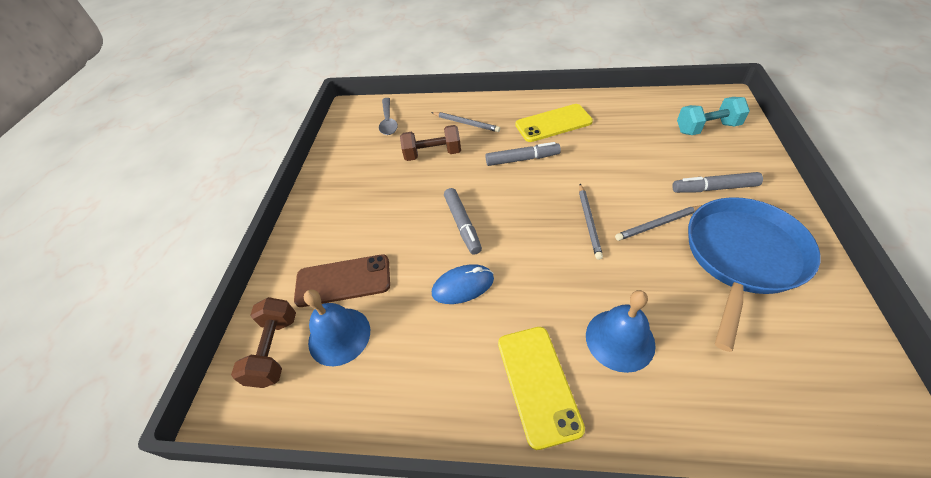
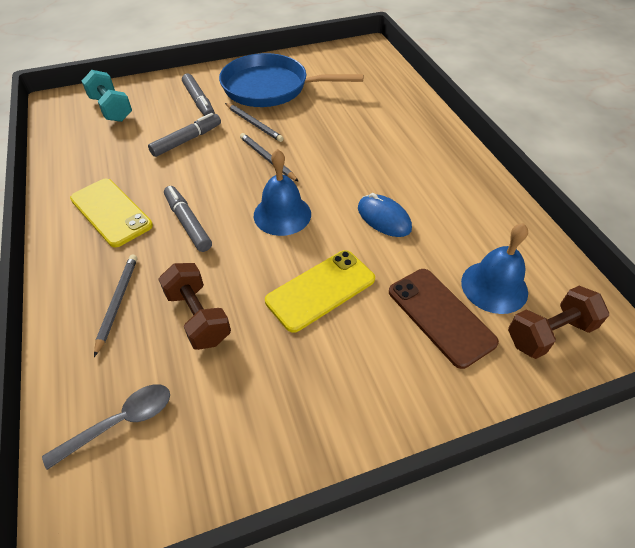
camera: 120 degrees left, 0 degrees up
grey marker [444,188,482,255] -> grey marker moved to [148,113,221,157]
yellow phone [498,327,585,450] -> yellow phone moved to [265,250,375,333]
grey pencil [579,184,603,260] -> grey pencil turned 105 degrees counterclockwise [240,133,299,182]
blue bell [586,290,656,373] -> blue bell moved to [254,149,311,236]

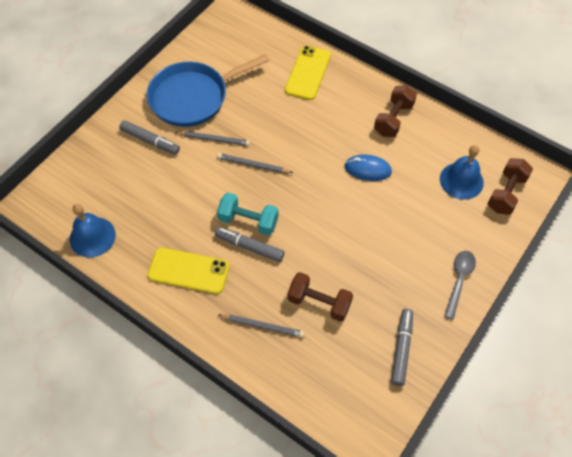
camera: 35 degrees left, 10 degrees up
grey spoon [42,384,170,470] -> grey spoon moved to [444,251,476,320]
turquoise dumbbell [82,70,132,122] -> turquoise dumbbell moved to [217,193,279,235]
grey pencil [94,255,137,357] -> grey pencil turned 135 degrees clockwise [219,314,305,337]
grey marker [148,113,221,157] -> grey marker moved to [391,309,413,386]
blue bell [254,149,311,236] -> blue bell moved to [70,204,116,258]
yellow phone [265,250,375,333] -> yellow phone moved to [285,45,331,100]
brown phone [389,269,499,369] -> none
none -> brown dumbbell [374,86,417,137]

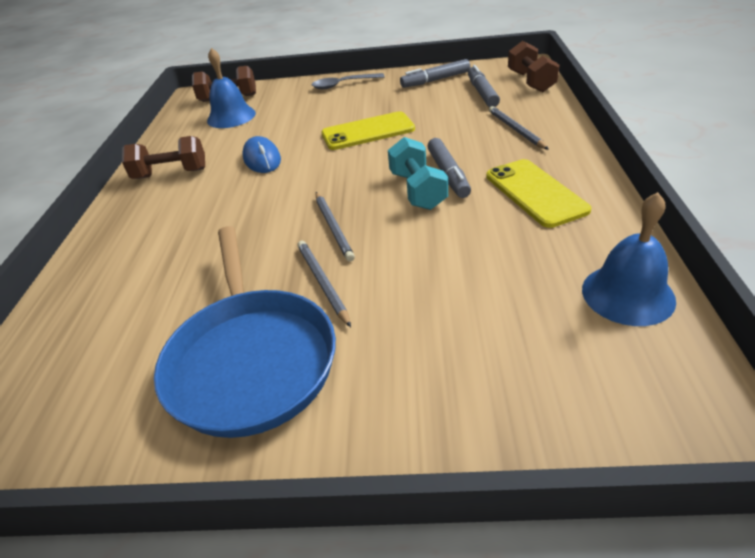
camera: 120 degrees left, 20 degrees down
grey marker [119,120,180,154] -> grey marker moved to [468,65,500,107]
blue pan [147,54,270,127] -> blue pan turned 45 degrees clockwise [154,226,336,438]
yellow phone [285,45,331,100] -> yellow phone moved to [321,111,415,150]
brown dumbbell [288,272,353,322] -> brown dumbbell moved to [508,41,560,92]

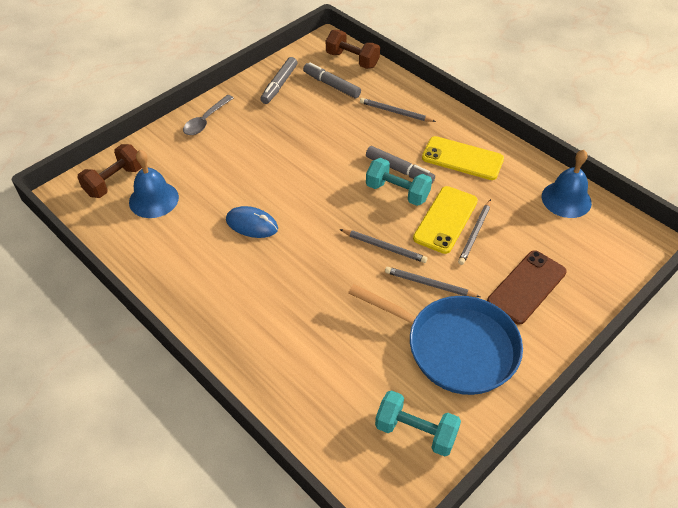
camera: 50 degrees left, 10 degrees up
brown dumbbell [122,136,205,179] -> none
yellow phone [321,111,415,150] -> yellow phone moved to [413,186,478,254]
none -> turquoise dumbbell [375,390,461,457]
none -> grey pencil [458,199,491,265]
none -> brown phone [487,250,567,325]

